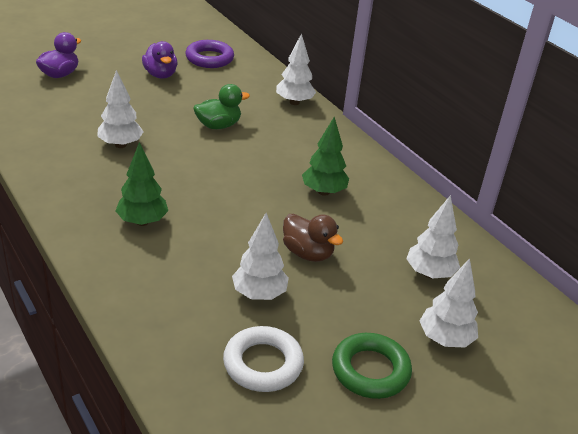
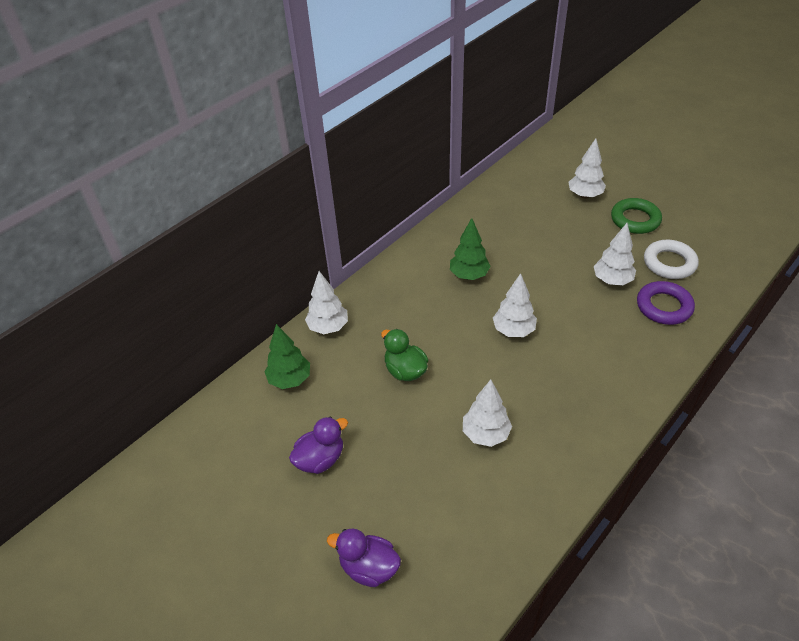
camera: 100 degrees left, 10 degrees up
green tree [115,142,168,226] -> green tree moved to [265,324,310,389]
purple ring [185,40,234,68] -> purple ring moved to [637,281,695,325]
brown duck [283,214,343,262] -> none
white tree [406,195,460,278] -> white tree moved to [493,273,537,337]

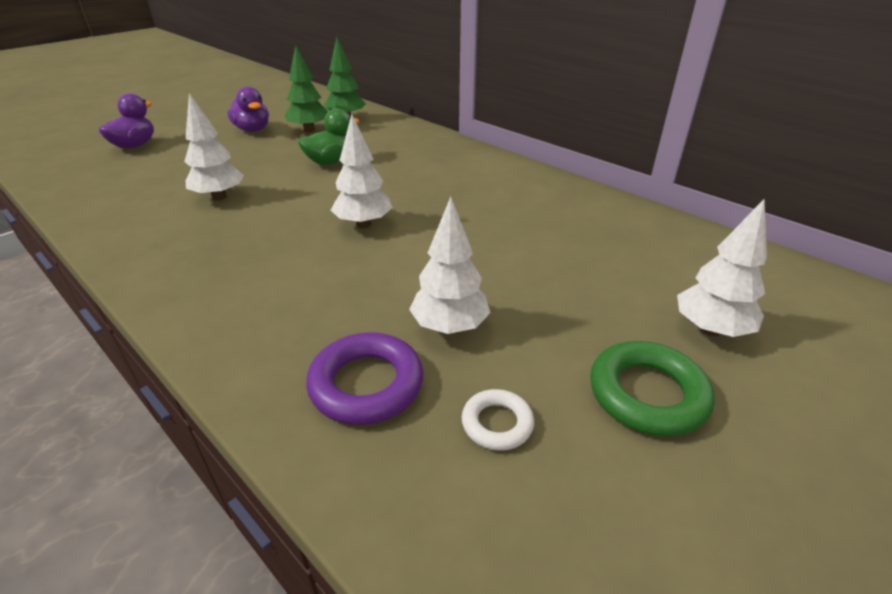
camera: 90 degrees right, 10 degrees down
white tree [305,271,348,334] -> none
green tree [450,218,491,280] -> green tree moved to [285,44,328,133]
white ring [644,240,699,279] -> white ring [462,389,534,451], size x0.58

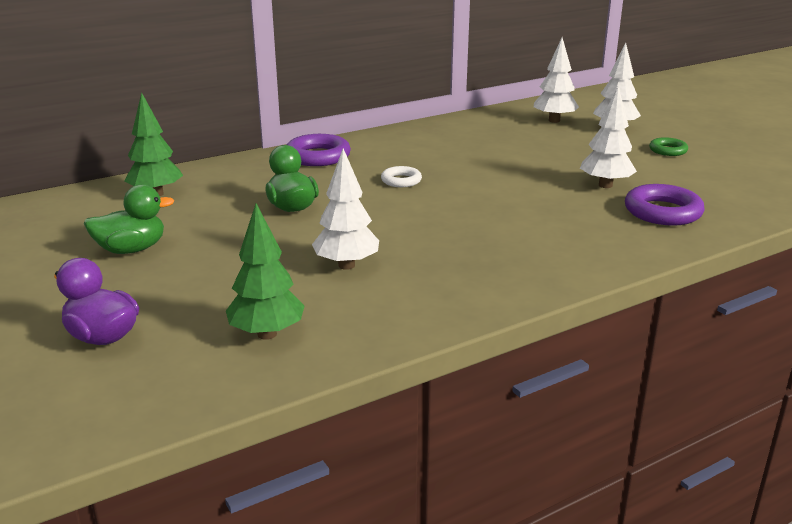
camera: 75 degrees left, 10 degrees down
purple duck [227,87,269,132] -> green duck [84,184,175,254]
green tree [285,44,328,133] -> green tree moved to [226,203,305,340]
white tree [331,114,393,228] -> white tree moved to [534,37,579,123]
white ring [462,389,534,451] -> white ring moved to [381,166,422,187]
green ring [590,341,715,437] -> green ring [649,137,688,156], size x0.58
none -> purple ring [286,134,351,166]

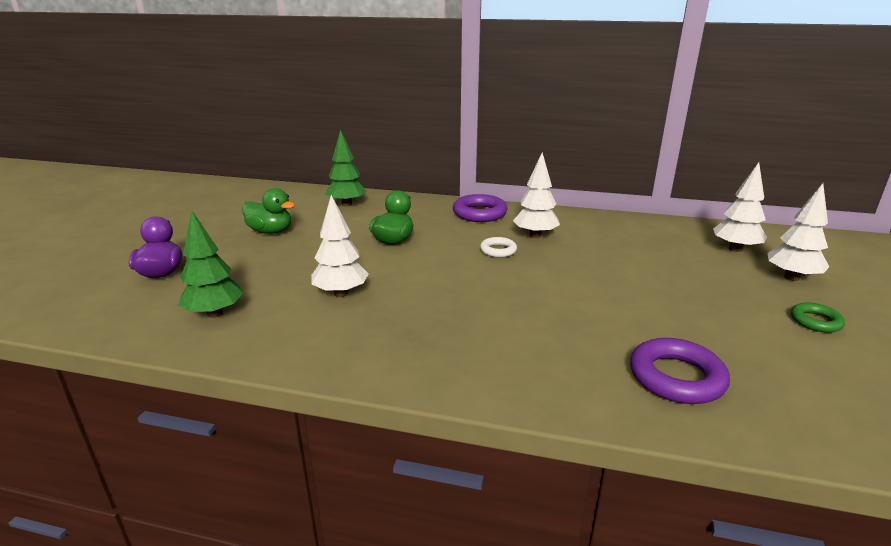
camera: 45 degrees right, 0 degrees up
white tree [580,86,637,188] -> white tree moved to [513,152,560,238]

